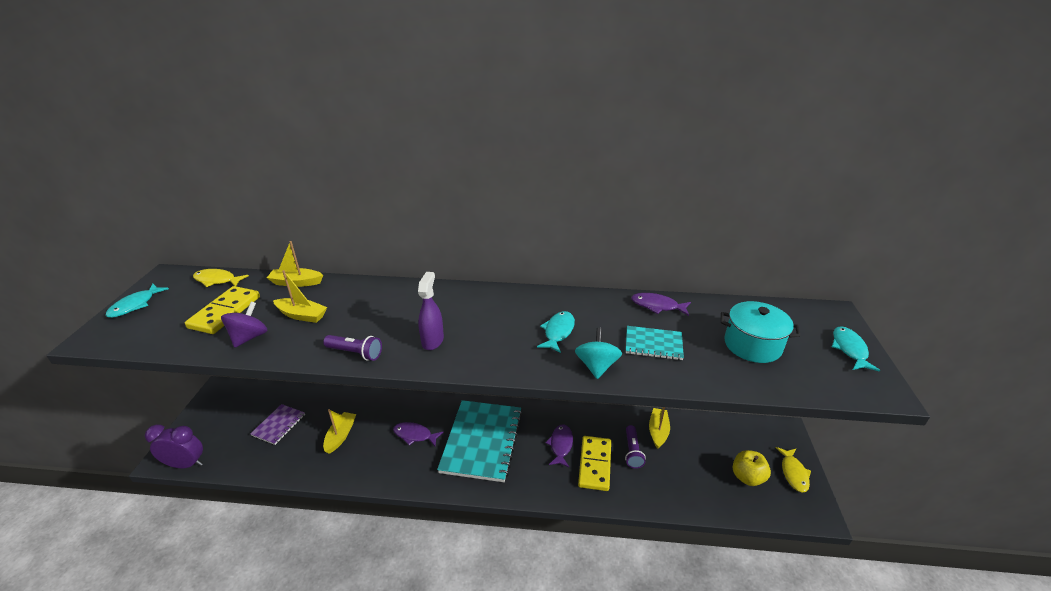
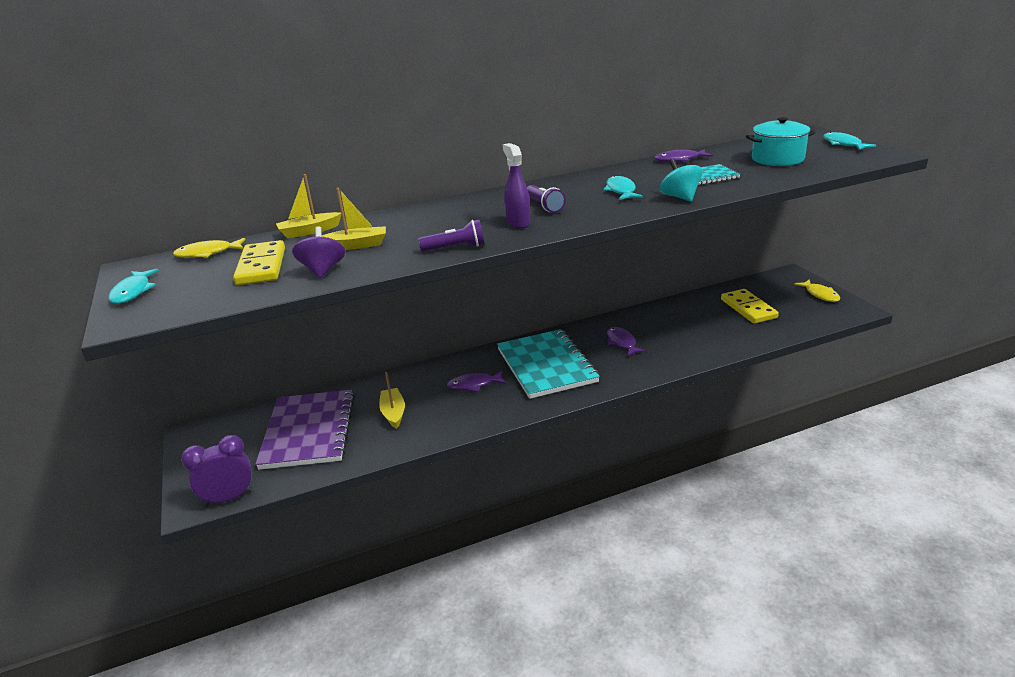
camera: 25 degrees left, 5 degrees down
purple notebook [250,404,305,445] -> purple notebook [255,390,355,470], size x2.04
yellow domino [578,436,611,491] -> yellow domino moved to [721,289,779,324]
purple flashlight [625,425,646,469] -> purple flashlight moved to [527,185,566,213]
yellow boat [649,407,670,449] -> none
yellow apple [733,450,771,486] -> none

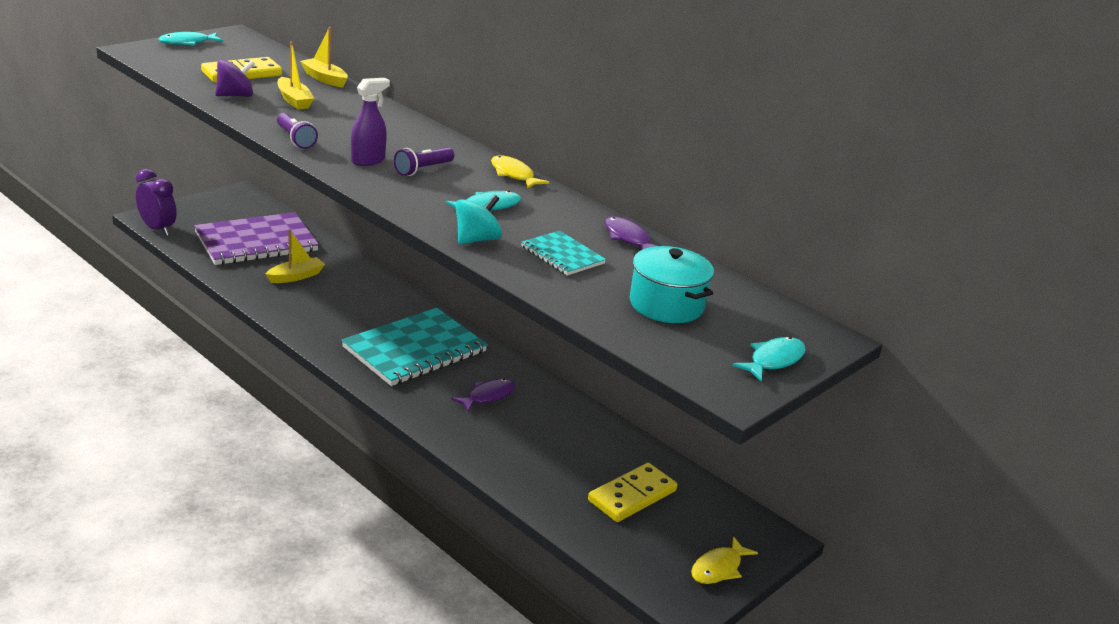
camera: 60 degrees right, 0 degrees up
yellow fish [173,238,245,258] -> yellow fish moved to [491,155,550,189]
purple fish [447,371,506,392] -> none

